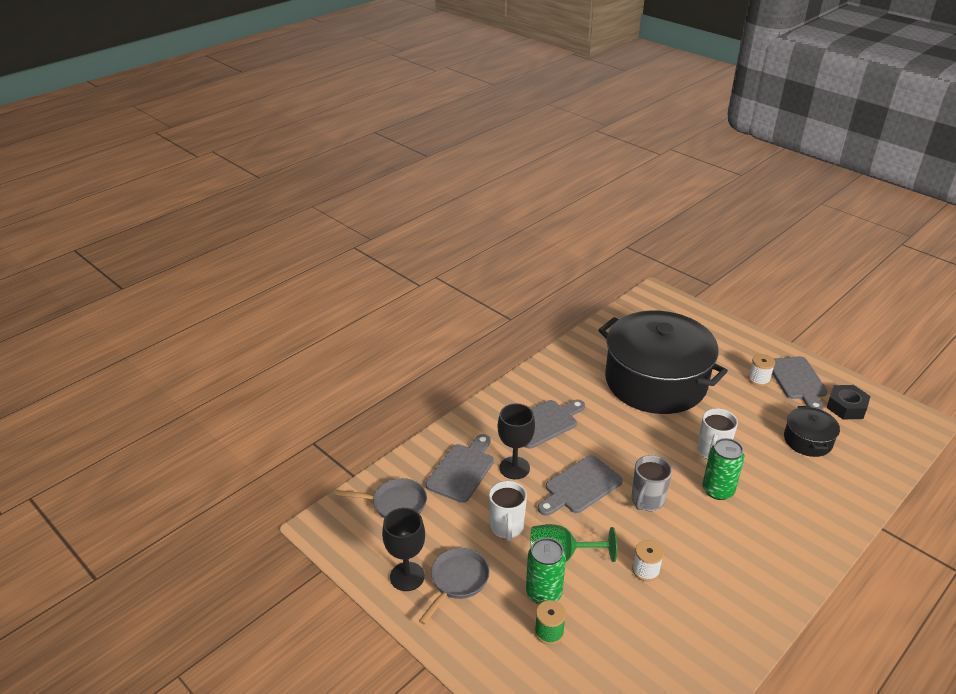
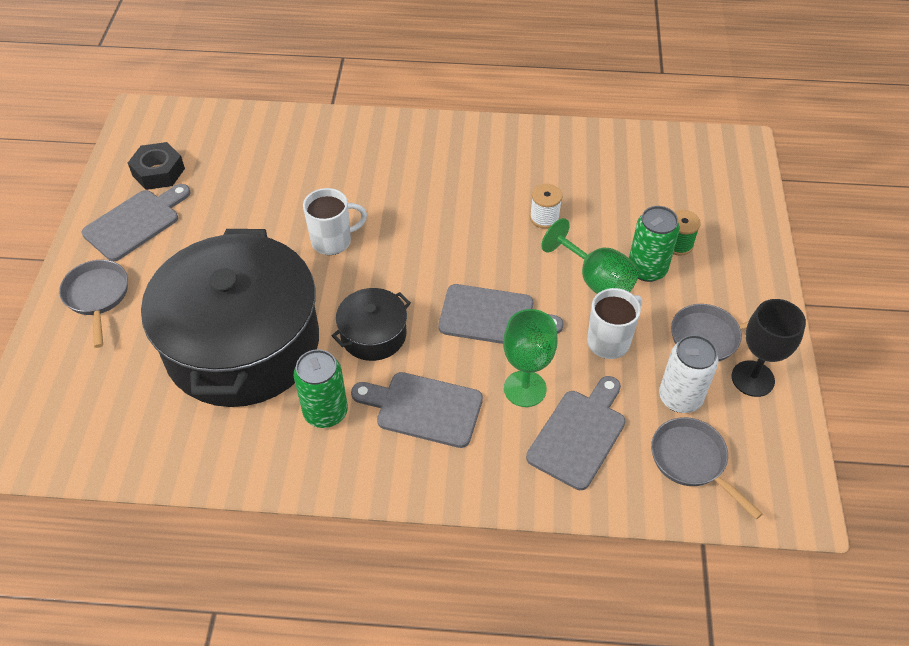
camera: 130 degrees left, 15 degrees up
grey cutting board [426,434,494,503] -> grey cutting board turned 135 degrees clockwise [526,376,626,490]
black goblet [498,403,535,479] -> green goblet [503,309,558,407]
grey mug [631,455,672,511] -> none
green can [702,438,745,500] -> green can moved to [294,349,348,428]
white spool [748,354,775,386] -> none
black pot [784,406,840,457] -> black pot moved to [332,288,411,361]
none -> grey pan [59,260,128,348]
none -> white can [659,335,719,413]

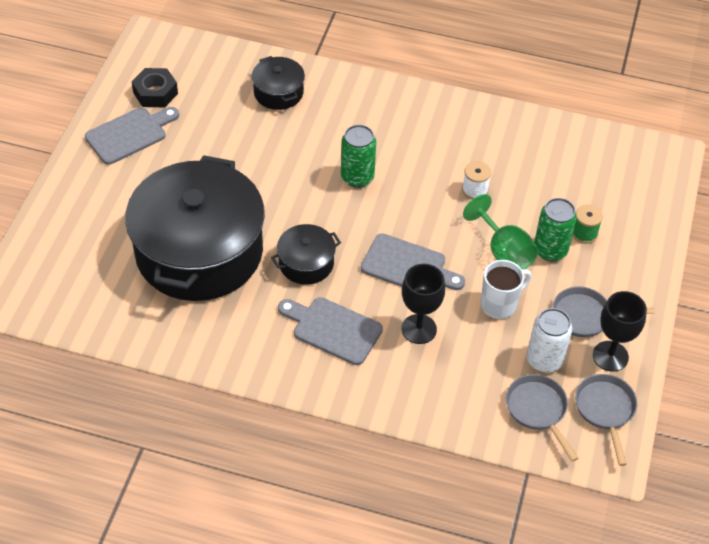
camera: 10 degrees right, 0 degrees up
grey pan [59,260,128,348] -> grey pan moved to [575,374,637,466]
green can [294,349,348,428] -> green can moved to [341,125,376,187]
white mug [303,188,367,255] -> none
green goblet [503,309,558,407] -> black goblet [401,264,445,344]
grey cutting board [526,376,626,490] -> none
none -> black pot [252,56,305,110]

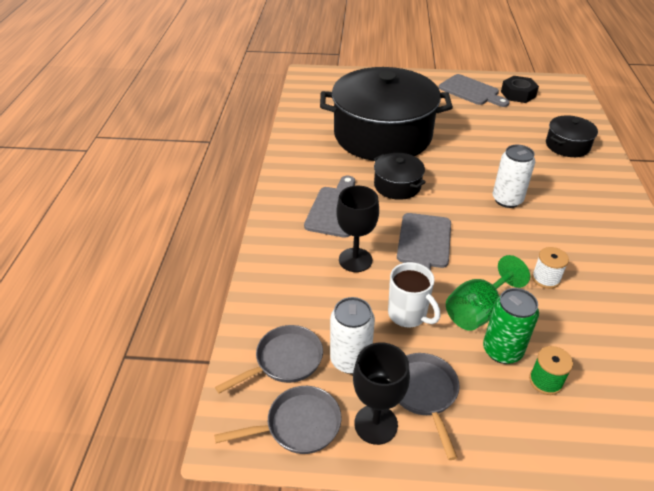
camera: 80 degrees right, 10 degrees down
green can [341,125,376,187] -> white can [493,144,535,208]

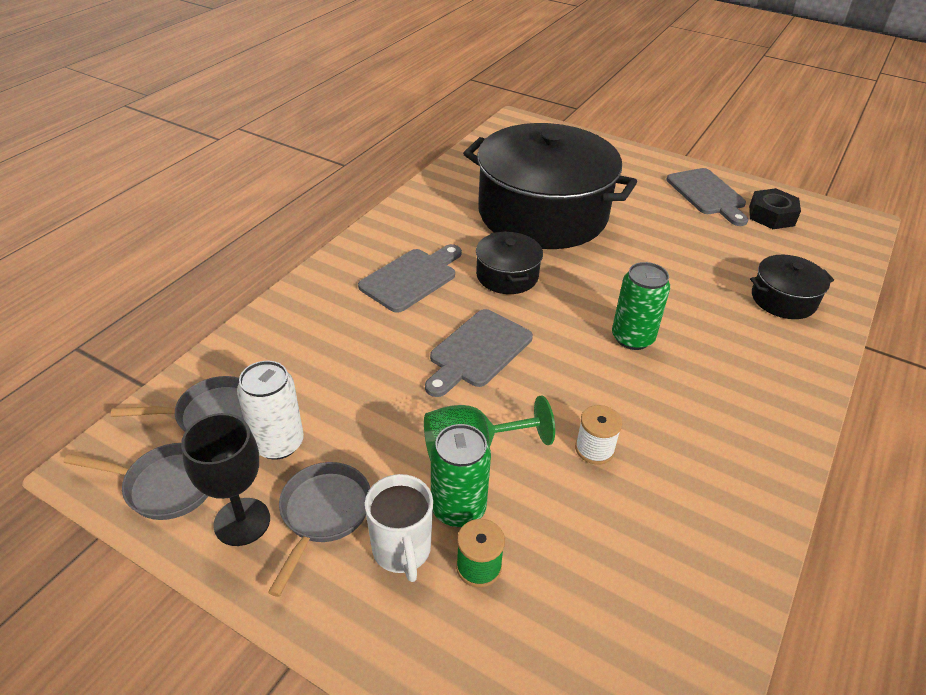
camera: 25 degrees right, 0 degrees up
black goblet [336,185,379,272] -> none
white mug [388,262,440,328] -> white mug moved to [365,474,433,582]
white can [493,144,535,208] -> green can [612,262,670,350]

